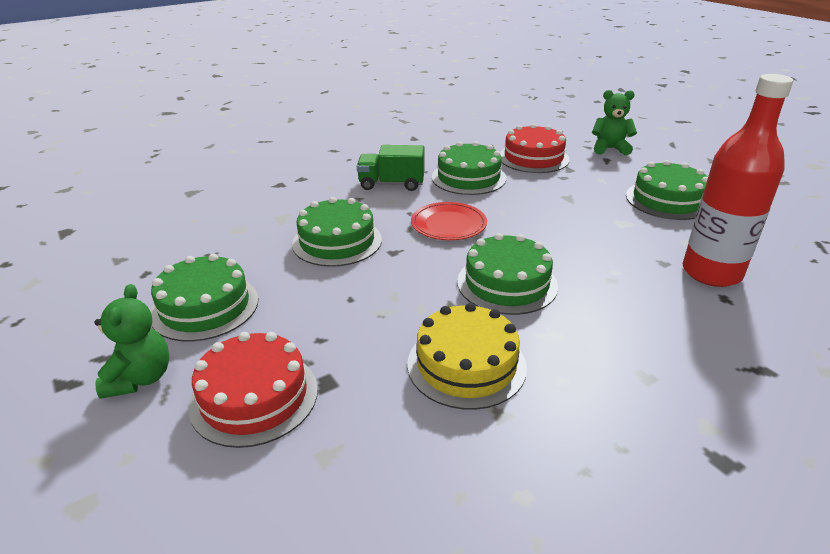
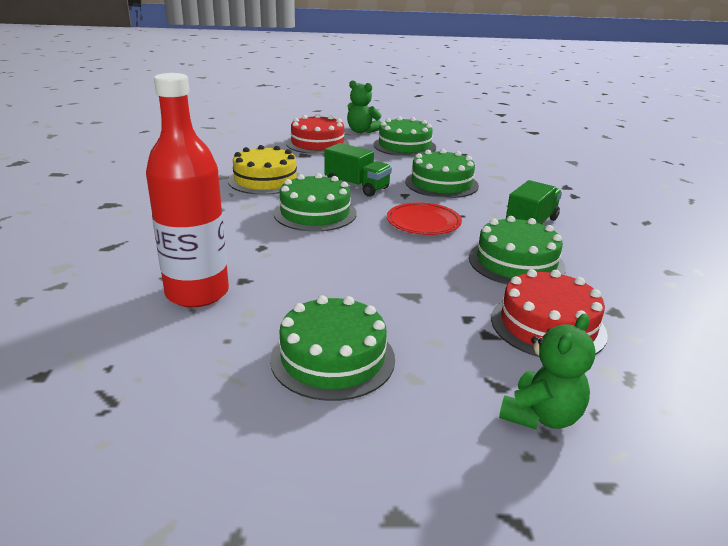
camera: 120 degrees right, 5 degrees down
none -> green truck [324,143,392,197]

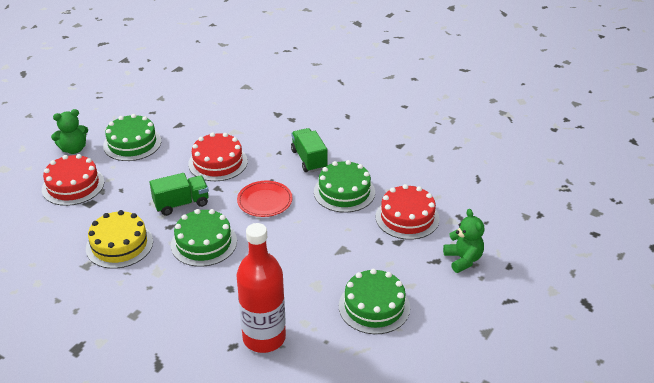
camera: 55 degrees left, 10 degrees up
green cake [405,149,479,198] -> red cake [188,132,248,181]

